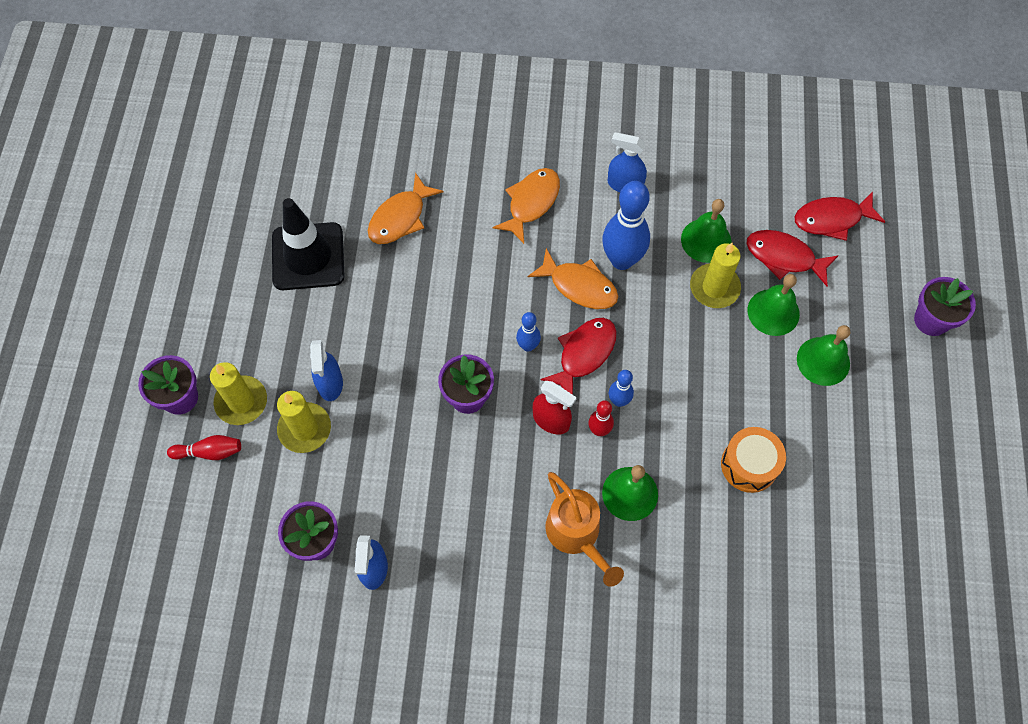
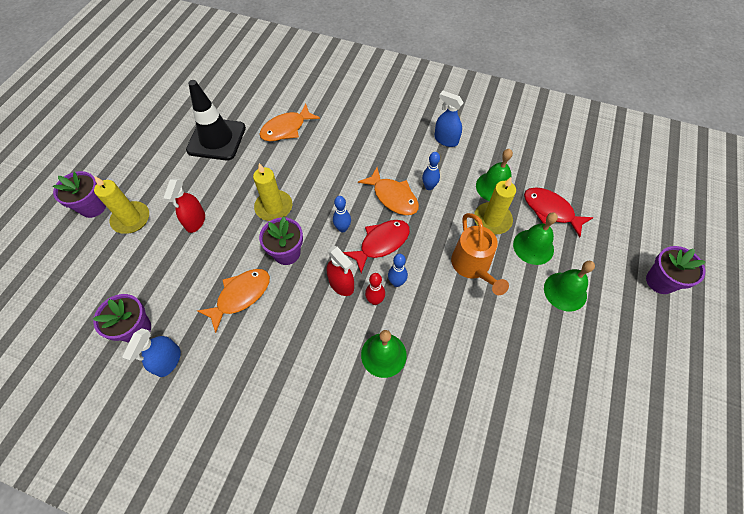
camera: 15 degrees right, 5 degrees down
red bowling pin [167,435,241,460] -> none
yellow candle [277,391,331,453] -> yellow candle moved to [253,163,292,221]
blue spray bottle [310,340,343,401] -> red spray bottle [163,179,205,233]
orange fish [493,168,560,244] -> orange fish moved to [197,269,270,333]
orange watering can [545,472,624,587] -> orange watering can moved to [451,213,509,295]
blue bowling pin [602,181,650,270] -> blue bowling pin [422,152,440,190], size x0.50
orange drum [721,427,786,493] -> none
red fish [795,191,885,241] -> none

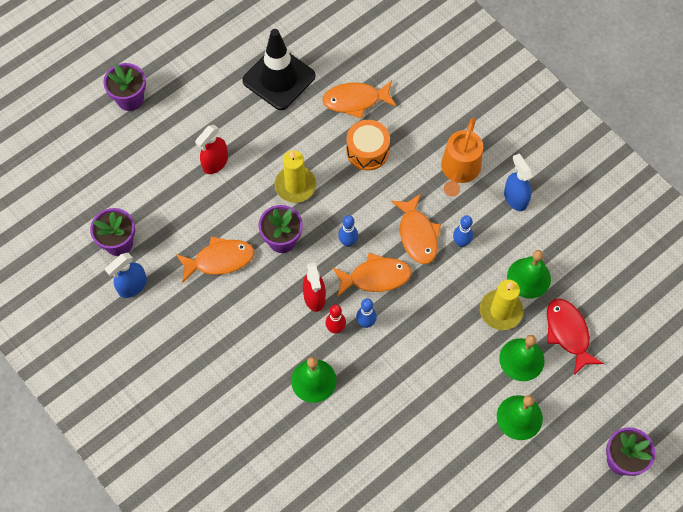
camera: 30 degrees right, 5 degrees up
yellow candle [94,176,149,234] -> none
red fish [343,220,410,273] -> orange fish [332,253,412,297]
orange watering can [451,213,509,295] -> orange watering can moved to [441,118,483,197]
none -> orange drum [346,120,390,171]

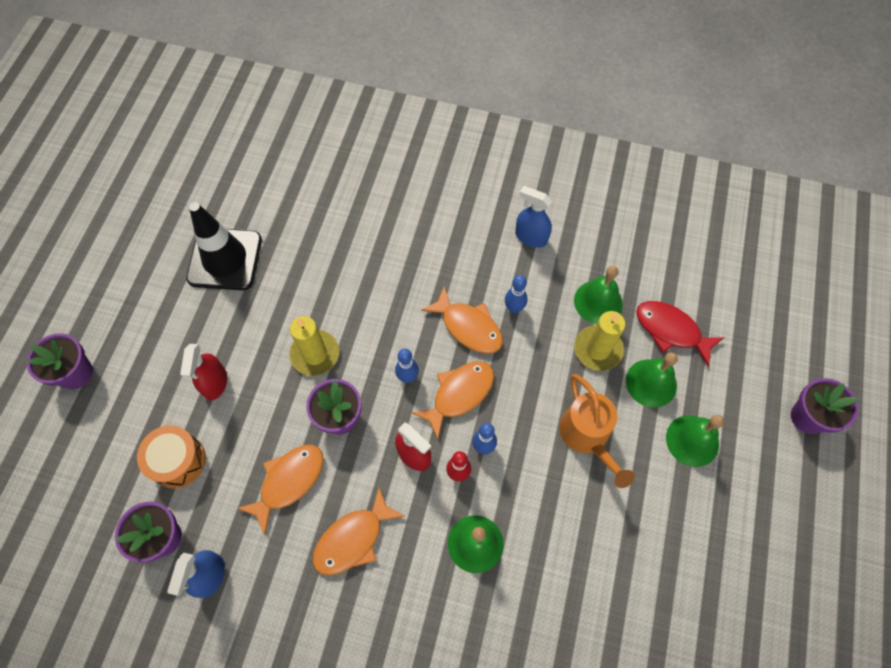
camera: 35 degrees left, 0 degrees up
orange fish [322,80,396,119] -> orange fish moved to [313,487,405,575]
orange drum [346,120,390,171] -> orange drum moved to [137,425,206,489]
orange watering can [441,118,483,197] -> orange watering can moved to [559,374,635,488]

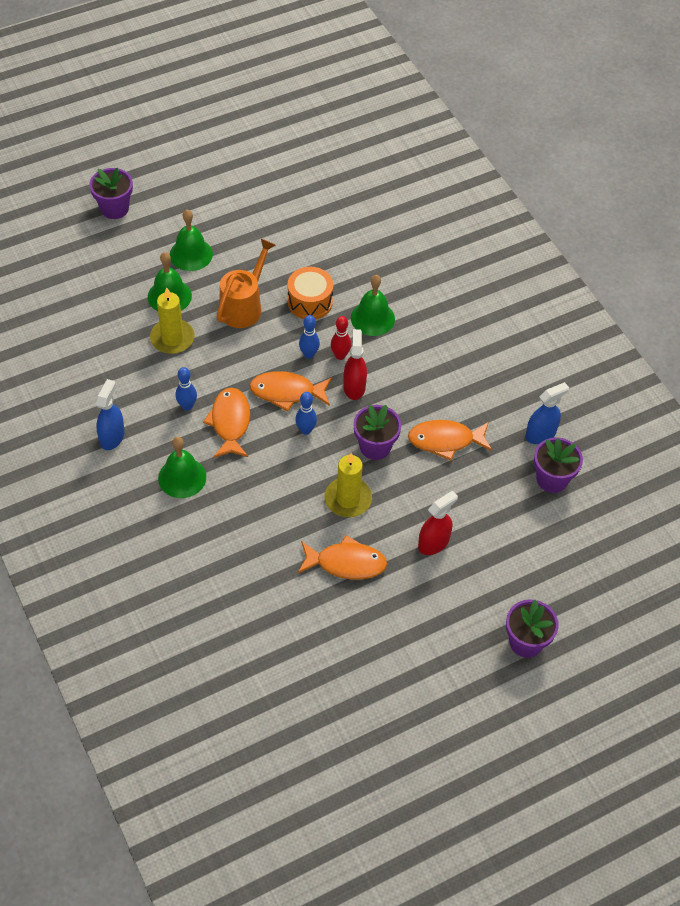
camera: 135 degrees left, 10 degrees down
orange drum [137,425,206,489] -> orange drum moved to [287,267,333,319]
black traffic cone [186,202,262,290] -> none
orange fish [313,487,405,575] -> orange fish moved to [298,535,387,580]
blue spray bottle [515,186,552,248] -> blue spray bottle turned 150 degrees counterclockwise [96,379,125,450]
green bell [574,266,623,324] -> green bell moved to [158,437,206,498]
red fish [636,301,724,367] -> none

